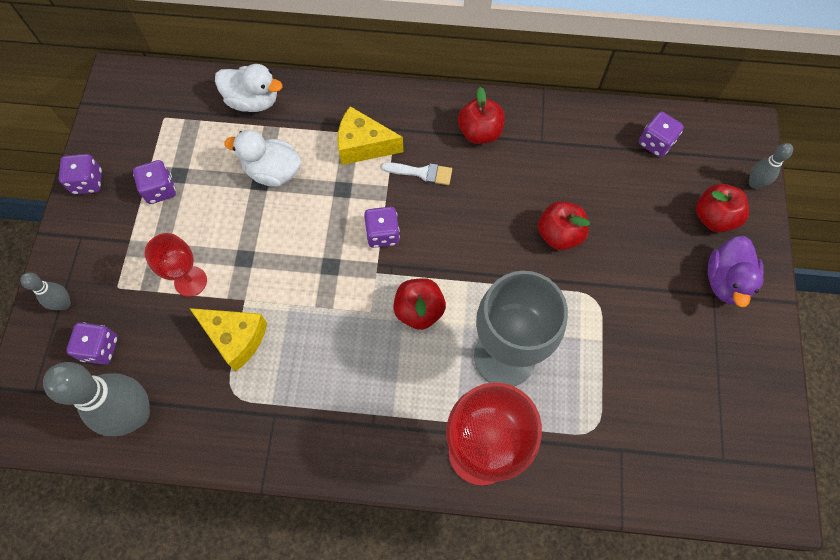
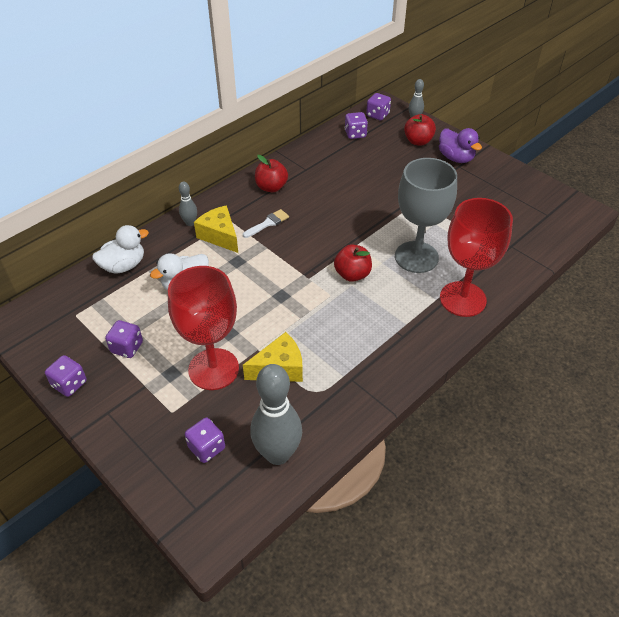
camera: 50 degrees left, 20 degrees down
grey bowling pin [21,272,71,310] -> grey bowling pin moved to [179,181,197,226]
red goblet [145,233,207,297] -> red goblet [168,266,239,390], size x1.84
yellow cheese [337,106,403,165] -> yellow cheese turned 90 degrees clockwise [194,205,238,253]
purple dice [364,207,400,248] -> purple dice moved to [366,93,391,120]
red apple [538,201,590,250] -> none

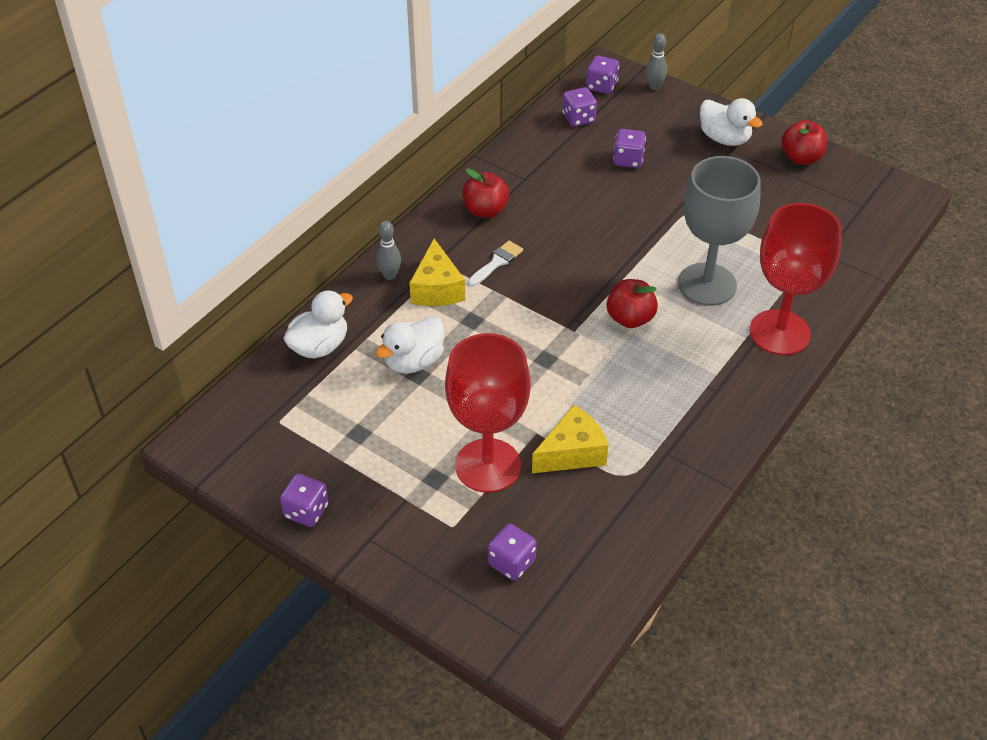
camera: 10 degrees left, 0 degrees up
purple dice [105,320,143,358] -> purple dice moved to [613,129,646,168]
yellow cheese [194,205,238,253] -> yellow cheese turned 135 degrees counterclockwise [410,239,465,306]
grey bowling pin [250,364,302,465] -> none
red apple [404,114,436,146] -> red apple moved to [781,120,827,165]
purple duck [439,128,482,163] -> white duck [700,98,763,146]

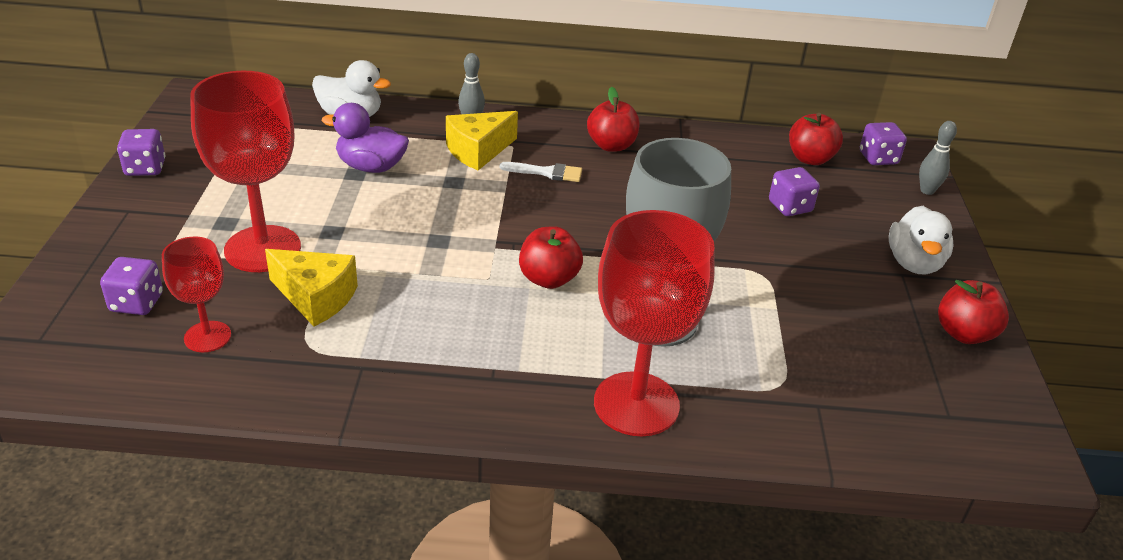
camera: 55 degrees right, 10 degrees down
white duck [376,316,444,374] -> purple duck [322,103,409,173]
purple dice [562,87,597,127] -> red apple [789,113,843,165]
none -> red goblet [162,237,231,352]

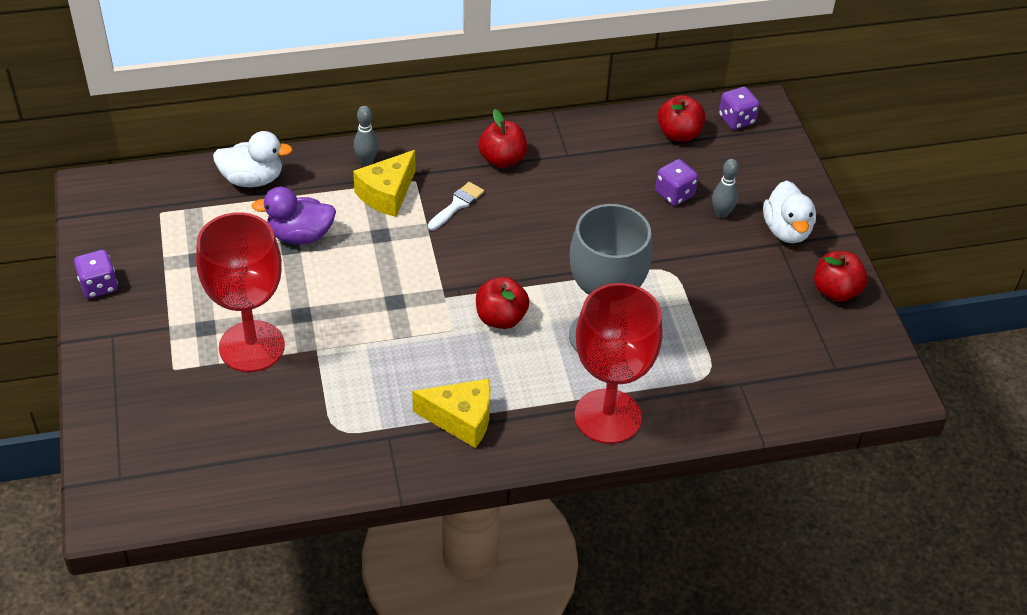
camera: 15 degrees left, 10 degrees up
purple dice [100,257,163,315] -> none
red goblet [162,237,231,352] -> none
yellow cheese [265,249,358,326] -> yellow cheese moved to [412,379,490,448]
white brush [500,162,582,182] -> white brush turned 45 degrees counterclockwise [428,182,484,230]
grey bowling pin [919,121,957,195] -> grey bowling pin moved to [712,159,739,218]

